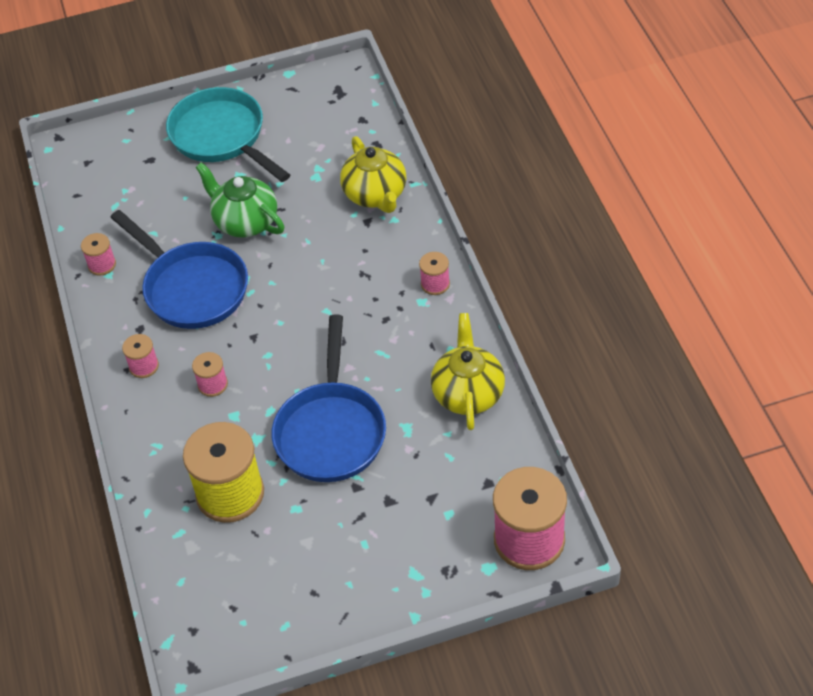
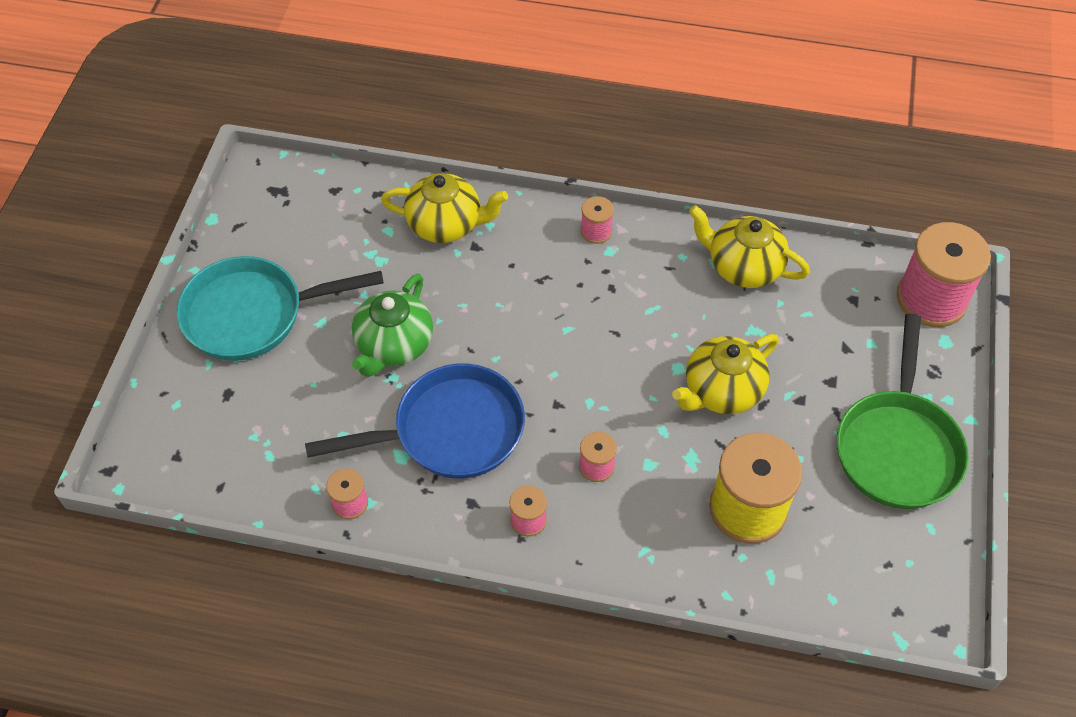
camera: 65 degrees left, 5 degrees up
green teapot [196,162,285,238] -> green teapot turned 45 degrees counterclockwise [352,273,433,377]
blue pan [272,315,386,482] -> yellow teapot [672,334,779,414]
none -> green pan [837,314,969,509]

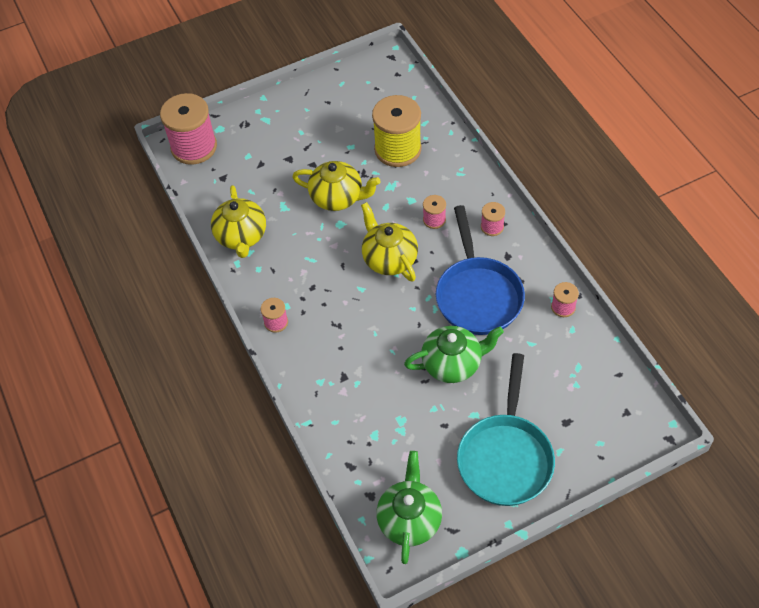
camera: 125 degrees left, 0 degrees up
turquoise pan [177,256,383,361] -> turquoise pan turned 60 degrees clockwise [457,353,555,506]
blue pan [305,364,525,479] -> blue pan turned 135 degrees counterclockwise [436,205,525,335]
yellow teapot [381,173,508,243] -> yellow teapot moved to [361,202,418,282]
green pan [837,314,969,509] -> none
none -> green teapot [376,451,442,564]

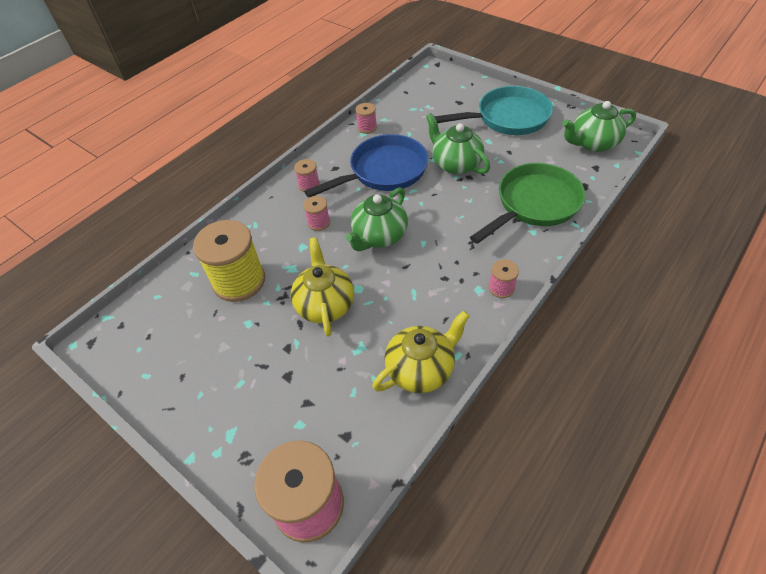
camera: 115 degrees left, 5 degrees down
yellow teapot [361,202,418,282] -> green teapot [346,187,408,251]
none -> green pan [470,163,585,244]

